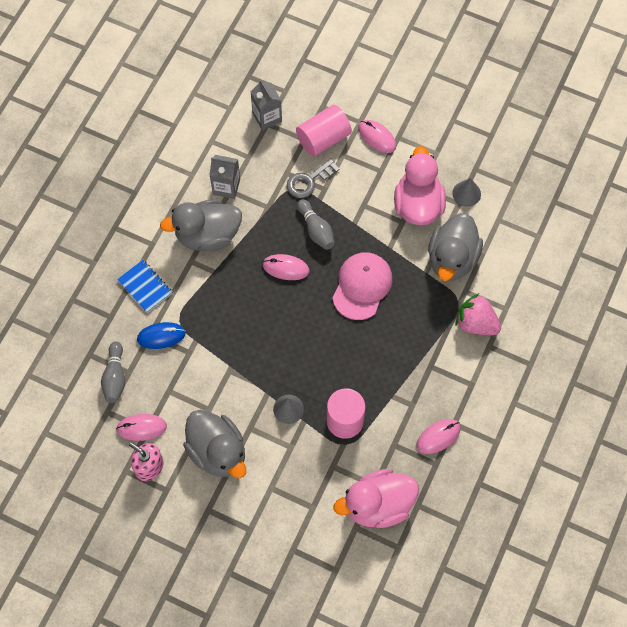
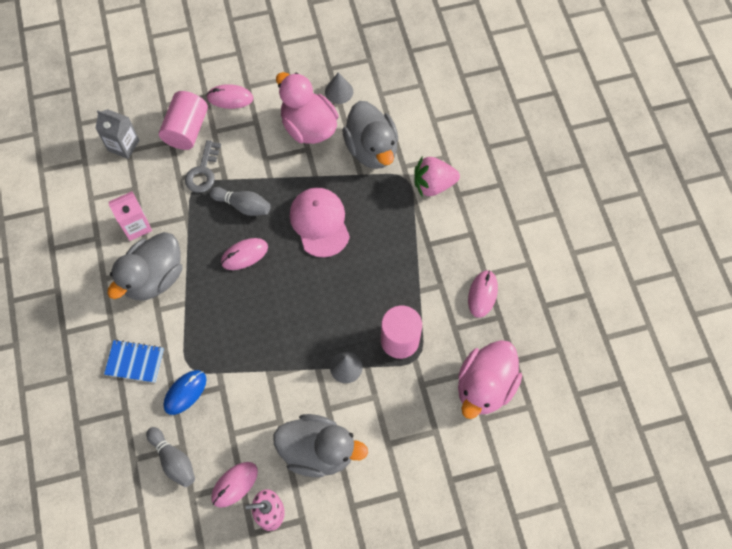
camera: 40 degrees left, 0 degrees up
grey carton [210,155,240,199] -> pink carton [109,191,152,241]

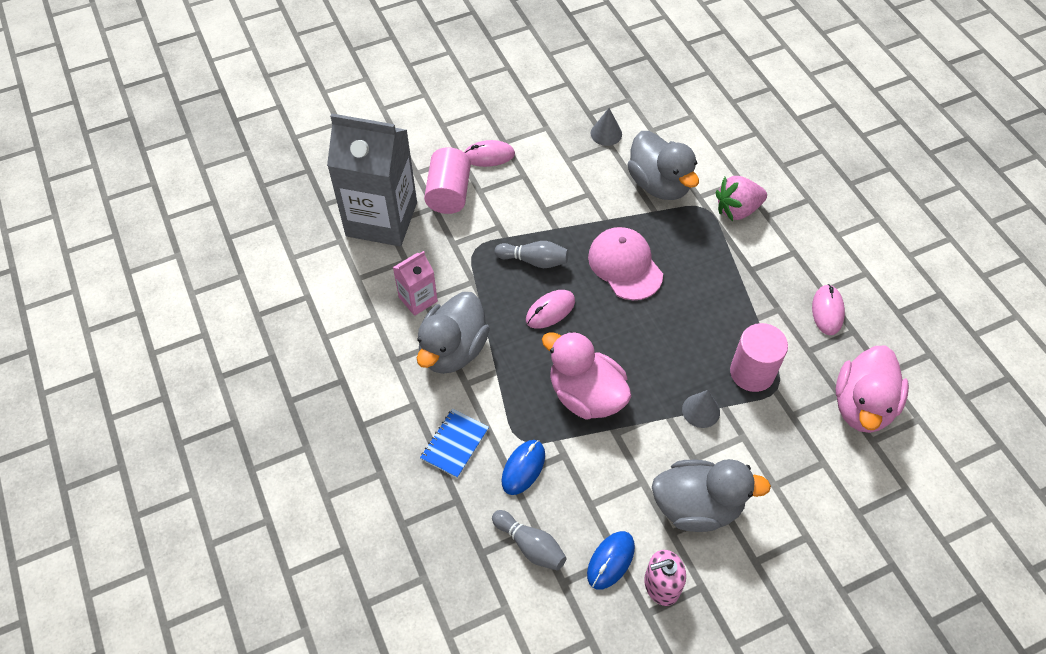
camera: 10 degrees left, 10 degrees down
grey carton [95,109,140,159] -> grey carton [327,114,417,246], size x2.14
blue notebook [104,340,164,383] -> blue notebook turned 60 degrees counterclockwise [420,408,489,478]
grey key [185,140,221,193] -> none
pink mouse [211,462,258,508] -> blue mouse [587,531,635,590]
pink duck [276,72,339,144] -> pink duck moved to [542,331,631,419]

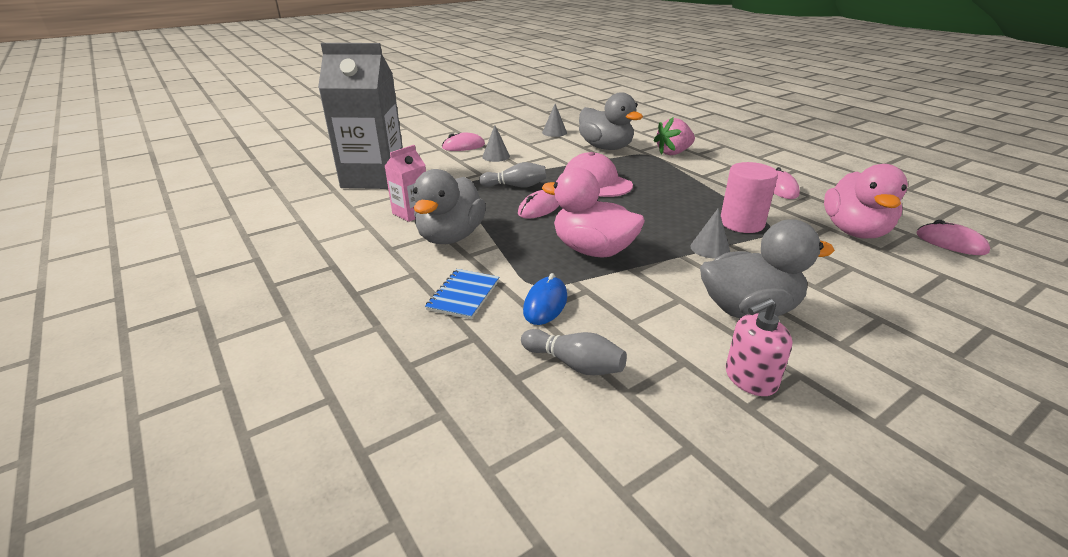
camera: 10 degrees left, 25 degrees down
pink cylinder [424,147,471,214] -> none
blue mouse [587,531,635,590] -> none
none -> grey cone [482,125,510,162]
none -> pink mouse [917,220,990,255]

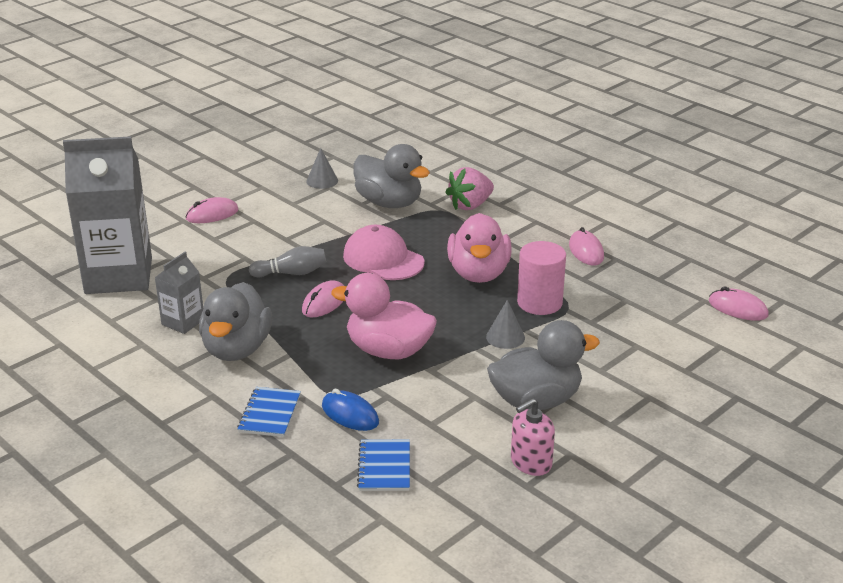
camera: 10 degrees left, 0 degrees up
pink carton [385,145,426,222] -> grey carton [155,252,203,334]
grey cone [482,125,510,162] -> none
grey bowling pin [521,329,627,375] -> blue notebook [357,439,410,491]
blue mouse [523,273,567,325] -> blue mouse turned 60 degrees counterclockwise [322,389,379,431]
pink duck [824,164,908,238] -> pink duck moved to [447,213,512,283]

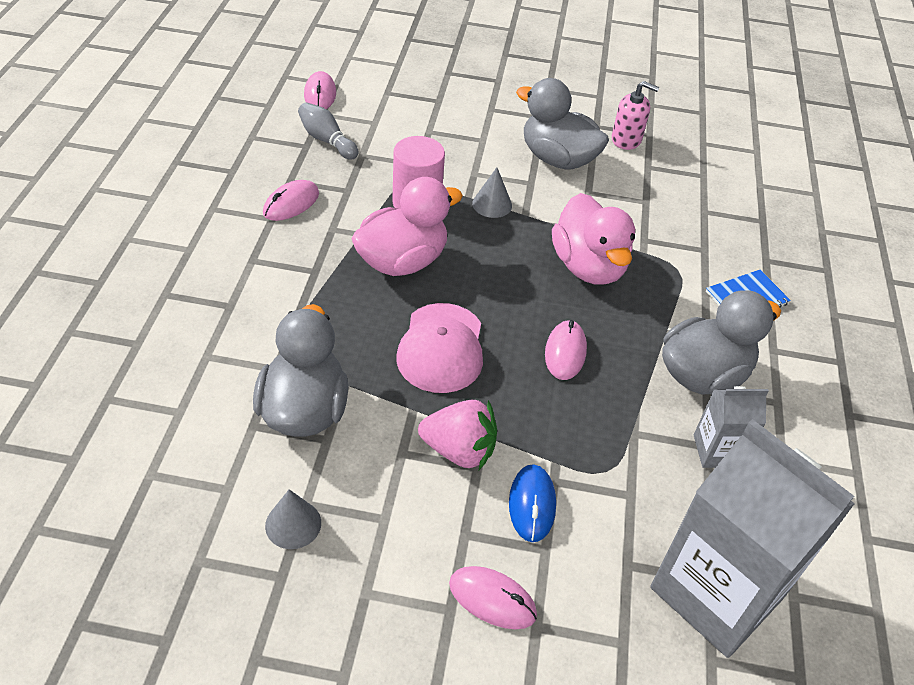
camera: 130 degrees left, 15 degrees up
grey bowling pin [249,246,326,277] -> grey bowling pin moved to [298,102,359,160]
pink mouse [302,280,344,317] -> pink mouse turned 75 degrees counterclockwise [545,320,587,380]
blue mouse [322,389,379,431] -> blue mouse moved to [509,464,556,542]
blue notebook [357,439,410,491] -> none
pink strawberry [445,167,494,210] -> pink strawberry moved to [418,400,497,470]

